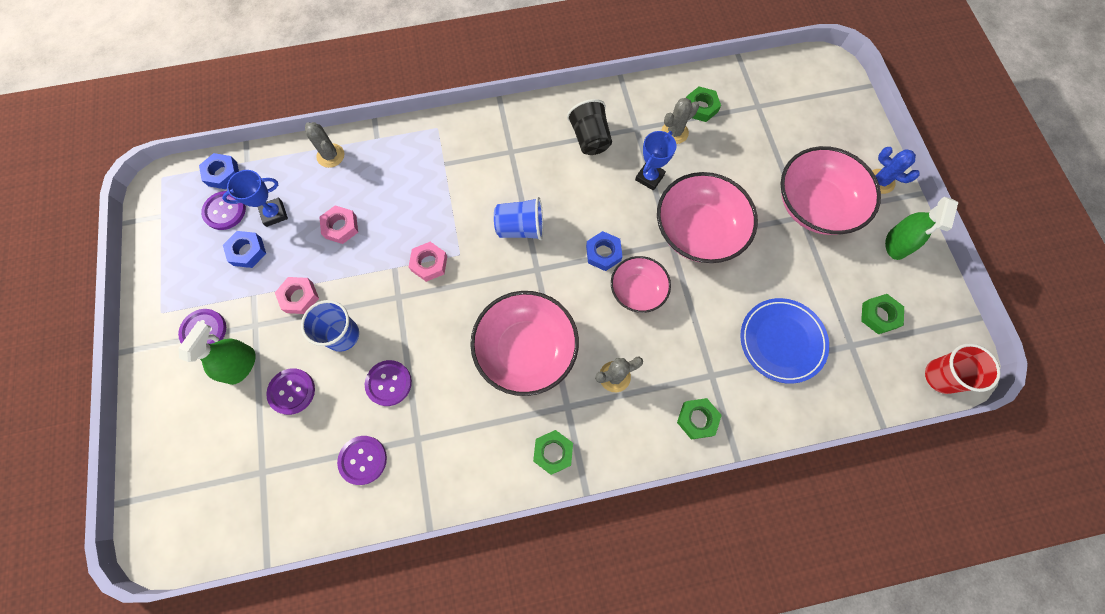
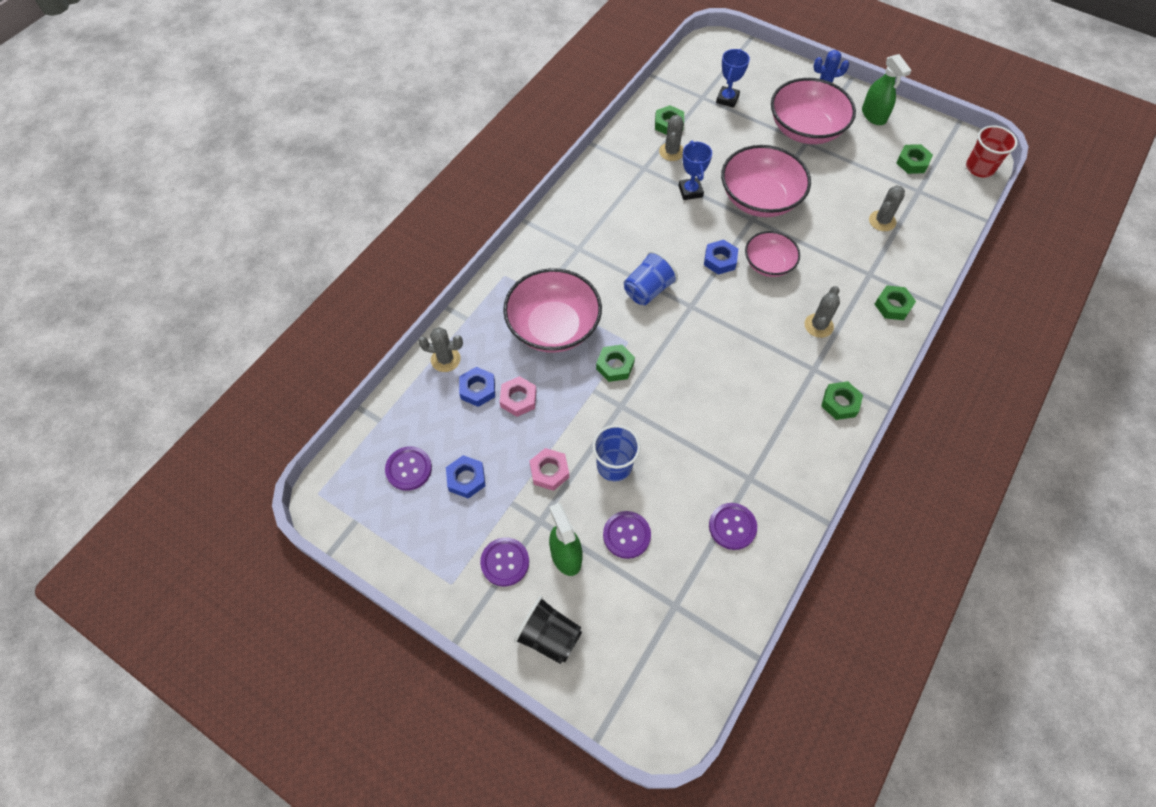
camera: 45 degrees left, 10 degrees down
blue nut [199,153,239,189] -> blue nut moved to [459,367,495,407]
blue trophy [222,170,288,227] -> blue trophy moved to [716,49,750,108]
purple button [365,360,412,406] -> none
pink nut [409,242,447,282] -> green nut [596,345,635,382]
pink bowl [470,291,579,396] -> pink bowl moved to [503,268,602,353]
black cup [567,99,612,155] -> black cup moved to [514,596,582,664]
blue plate [740,298,829,384] -> grey cactus [869,185,905,231]

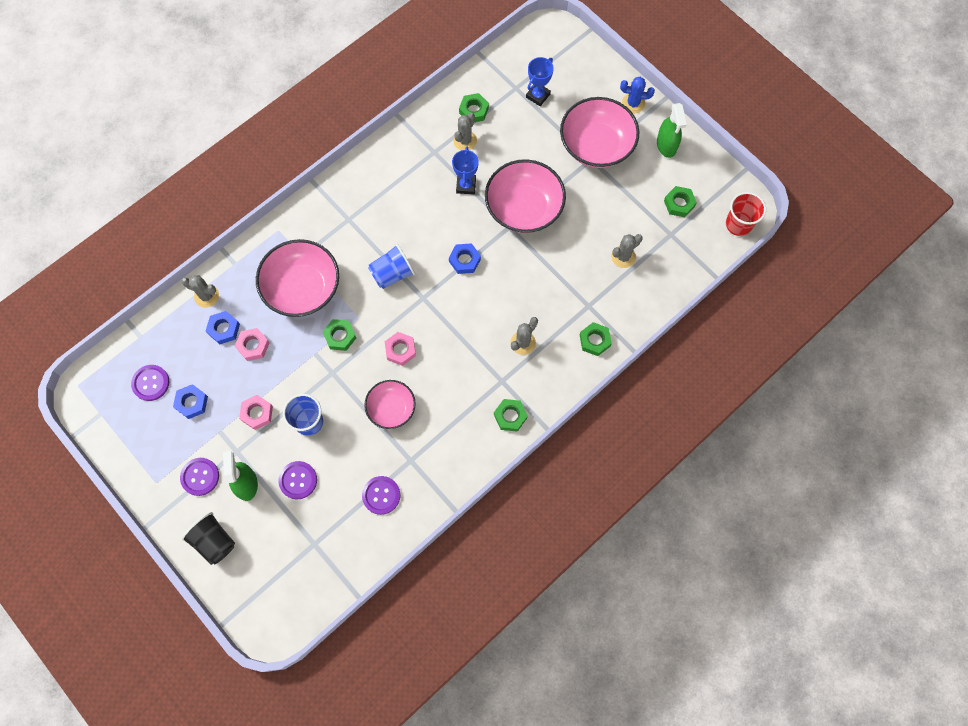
camera: 15 degrees right, 10 degrees up
pink bowl [745,231,800,277] -> pink bowl moved to [364,380,416,429]
none -> pink nut [385,332,416,366]

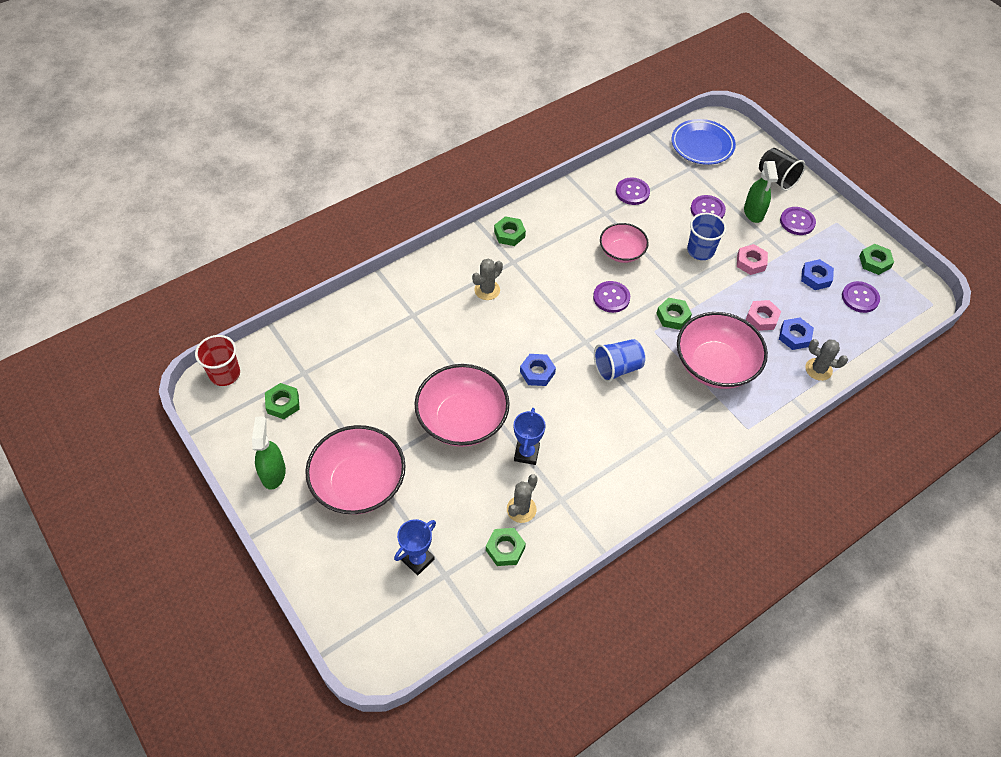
camera: 175 degrees left, 15 degrees down
pink nut [385,332,416,366] -> purple button [593,281,630,313]
green nut [580,322,612,356] -> green nut moved to [859,244,894,275]
grey cactus [611,234,643,268] -> none
blue cactus [620,77,655,113] -> none
none -> blue plate [671,119,736,165]

